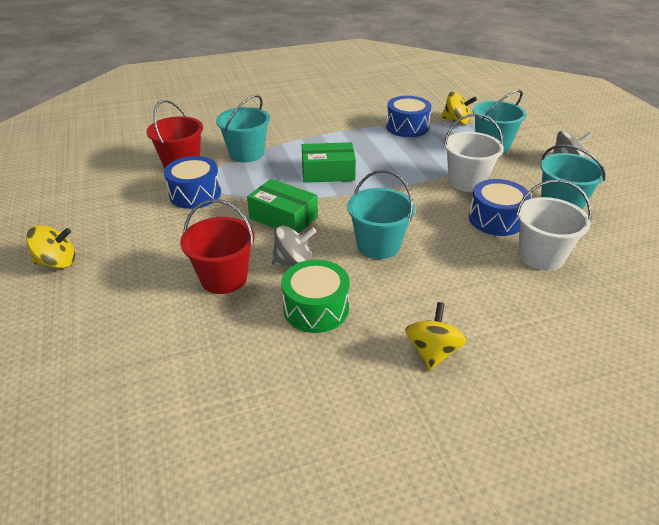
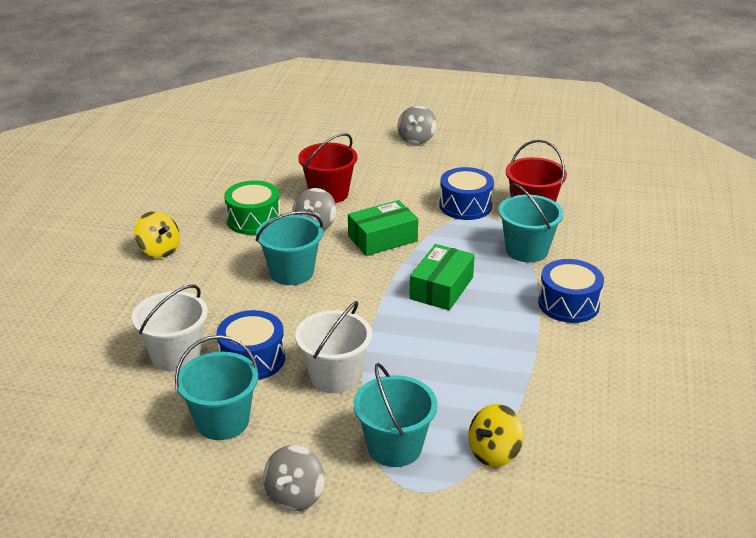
camera: 120 degrees right, 5 degrees down
yellow spinning top [26,225,75,268] -> grey spinning top [397,106,437,145]
blue drum [386,96,432,137] -> blue drum moved to [538,259,604,323]

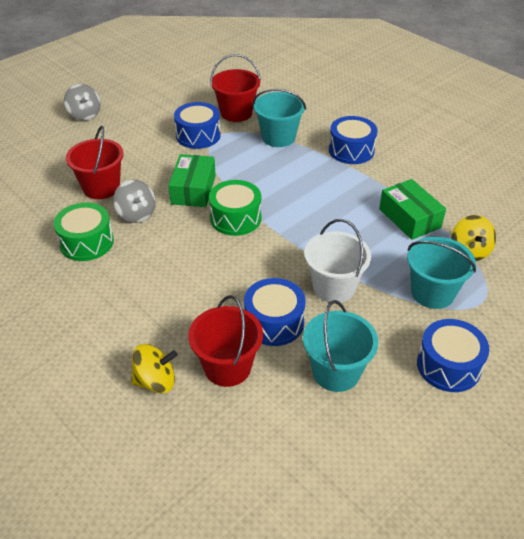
camera: 55 degrees left, 10 degrees up
white bucket [132,284,208,372] -> red bucket [188,295,263,387]
yellow spinning top [134,211,180,258] -> yellow spinning top moved to [131,344,177,393]
turquoise bucket [256,211,323,285] -> none
grey spinning top [263,445,325,512] -> blue drum [417,319,489,392]
green box [409,244,475,310] -> green box moved to [379,179,446,240]
none -> green drum [209,180,261,236]

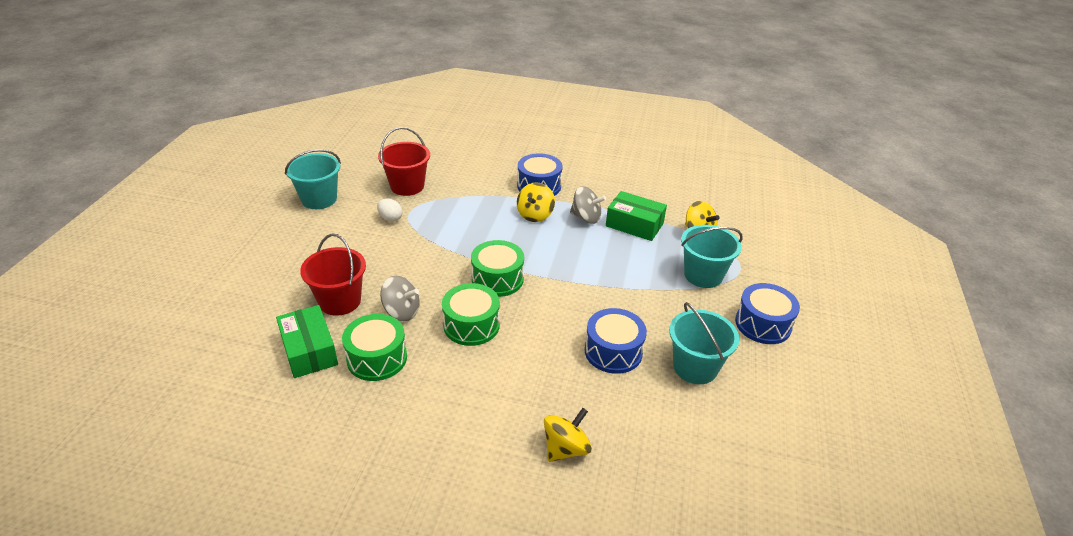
camera: 35 degrees left, 5 degrees down
grey spinning top [64,84,101,121] -> grey spinning top moved to [570,186,606,224]
green box [168,154,216,207] -> green box moved to [276,305,338,378]
blue drum [174,102,221,149] -> white egg [377,198,403,222]
red bucket [188,295,263,387] -> none
turquoise bucket [253,89,306,147] -> turquoise bucket moved to [285,149,341,209]
white bucket [304,219,371,303] -> none
none -> green drum [442,283,500,346]
none -> yellow spinning top [517,182,555,222]

